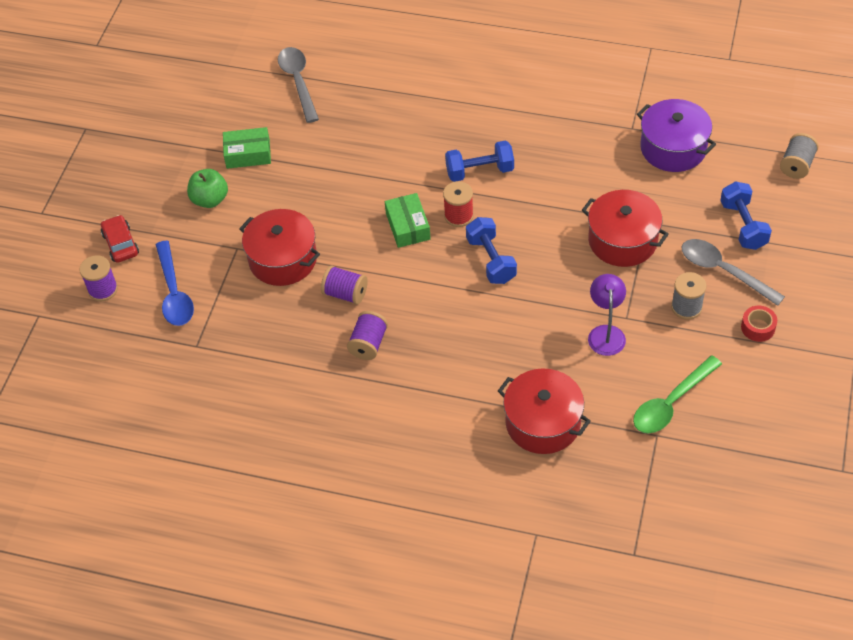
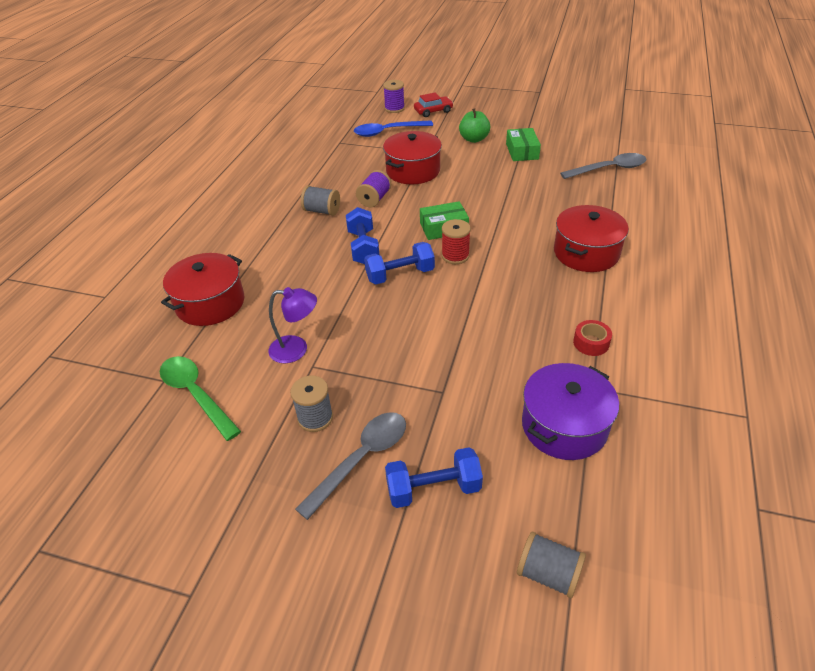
camera: 90 degrees right, 10 degrees down
purple spool [347,311,388,360] -> grey spool [301,185,340,216]
blue dumbbell [445,141,514,182] -> blue dumbbell moved to [346,207,379,264]
red pot [582,190,669,267] -> red pot moved to [554,205,629,272]
red tape [741,306,777,342] -> red tape moved to [573,320,612,356]

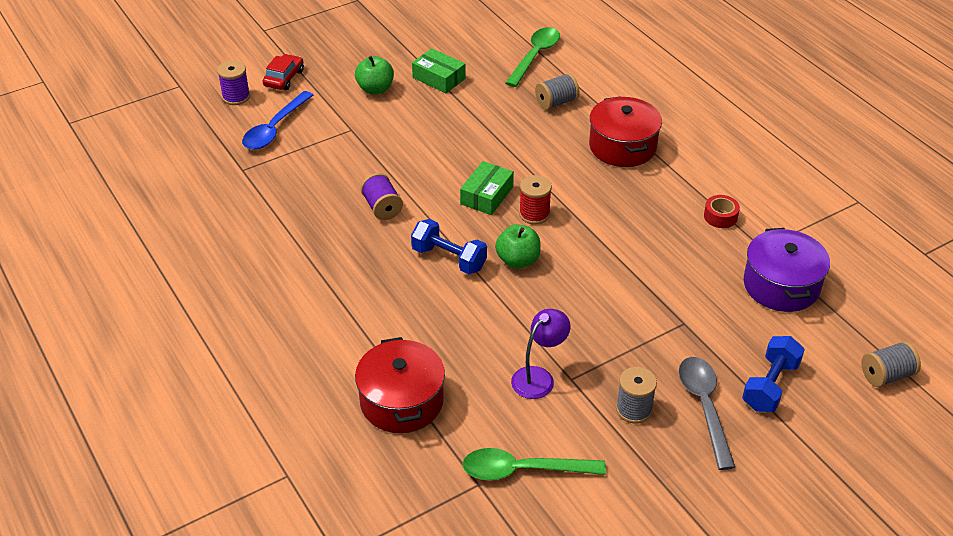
camera: 50 degrees left, 0 degrees up
grey spool [301,185,340,216] -> grey spool moved to [535,73,579,110]
blue dumbbell [364,242,435,285] -> green apple [495,224,541,269]
red pot [383,131,442,184] -> none
grey spoon [560,153,646,179] -> green spoon [506,27,560,87]

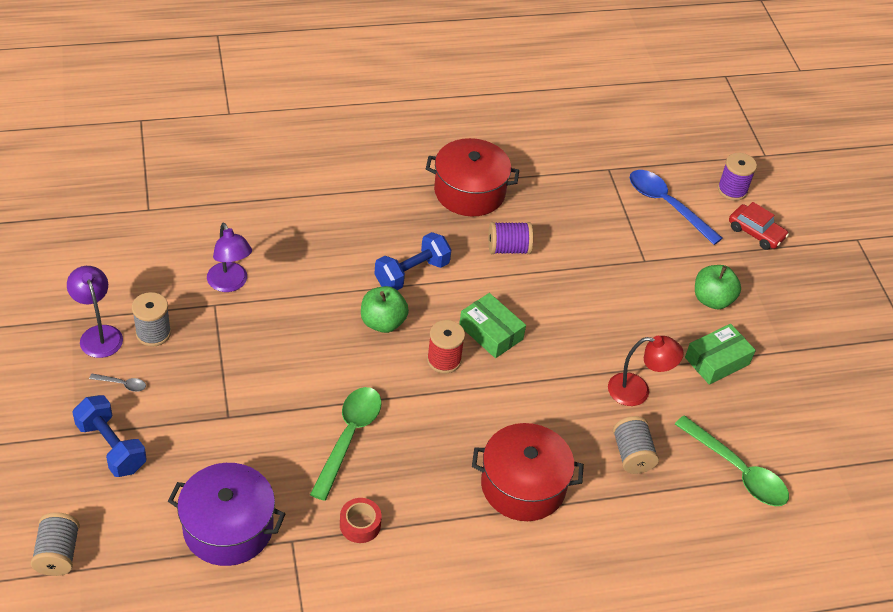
camera: 105 degrees right, 5 degrees up
red pot [355,337,445,433] -> red pot moved to [426,138,519,216]
green spoon [462,448,606,480] -> green spoon moved to [310,387,381,501]
grey spoon [679,357,735,470] -> grey spoon [89,374,146,392], size x0.43
none -> purple lamp [67,266,123,358]
none -> red lamp [608,336,684,406]

